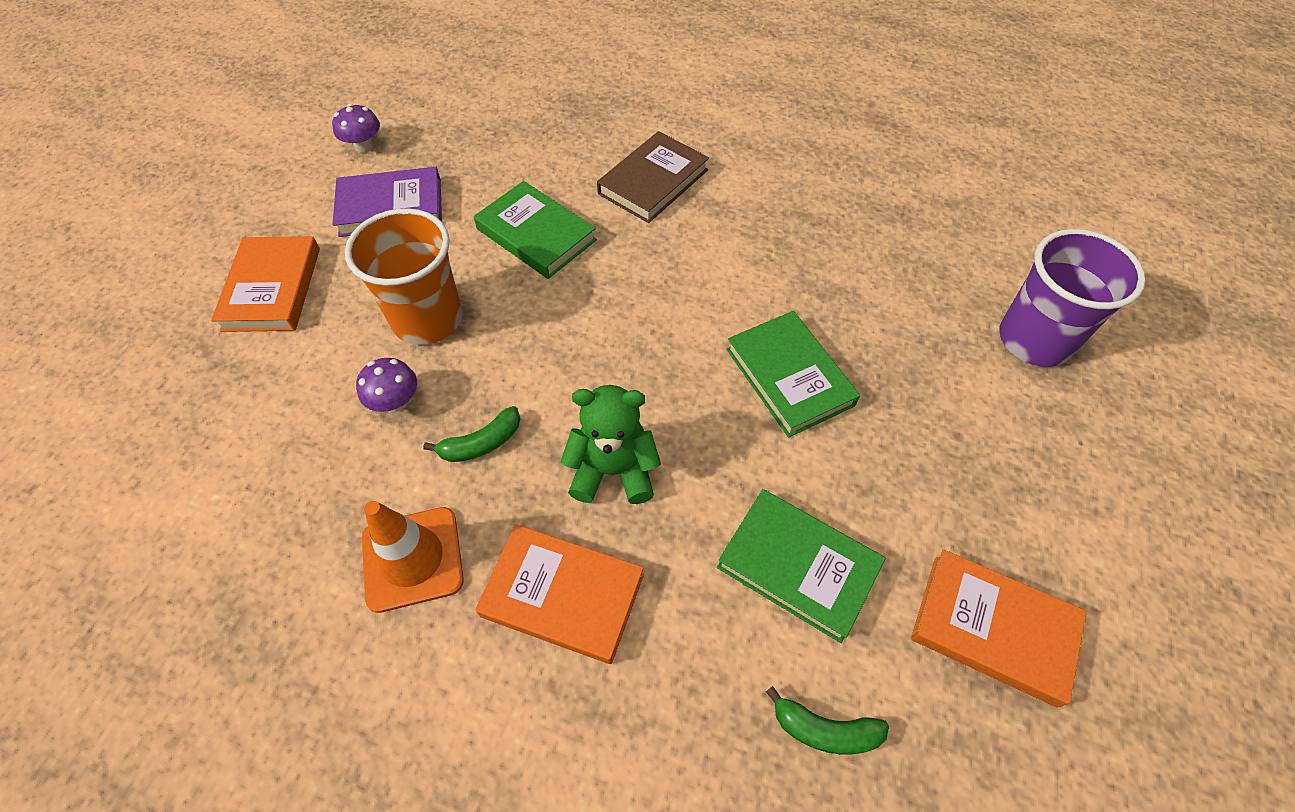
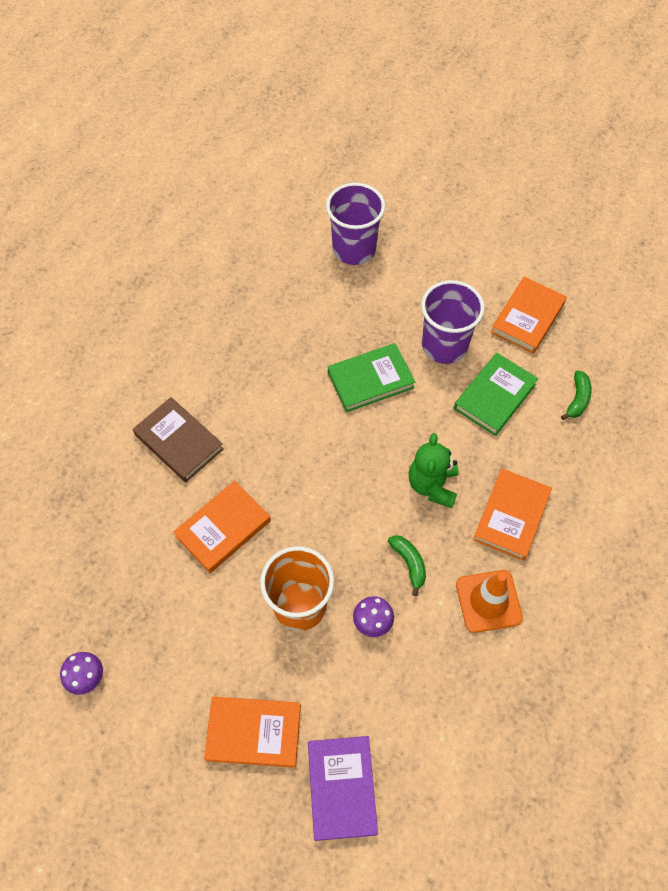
camera: 85 degrees left, 5 degrees up
purple book [332,167,442,237] -> purple book moved to [308,736,378,841]
green book [474,181,597,279] -> orange book [173,481,271,573]
none -> purple cup [421,280,485,364]

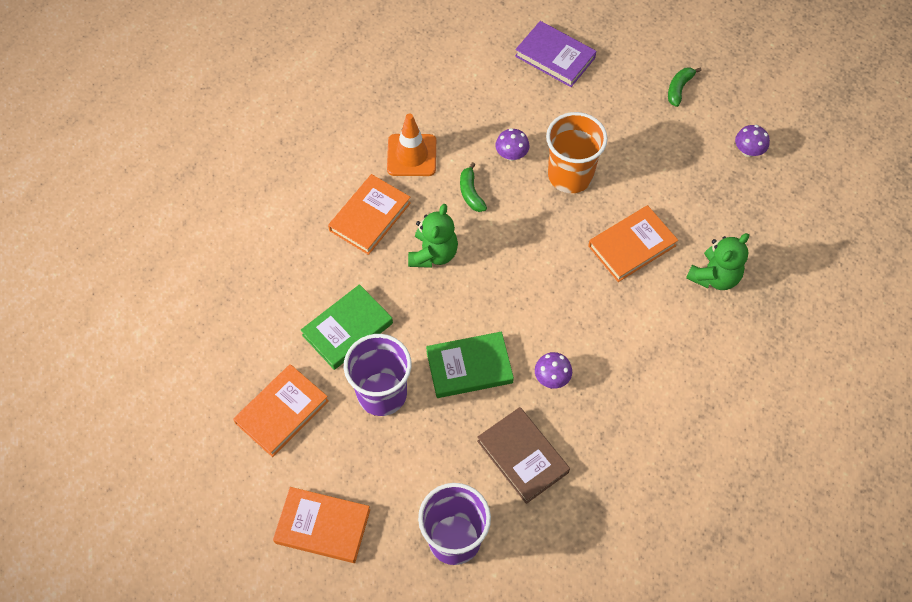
camera: 170 degrees left, 0 degrees up
brown book [133,397,224,482] -> brown book moved to [477,407,570,504]
orange book [204,697,301,768] -> orange book moved to [273,487,370,563]
purple book [308,736,378,841] -> purple book turned 60 degrees counterclockwise [515,21,596,87]
green banana [561,370,592,420] -> green banana moved to [668,67,701,107]
none -> purple mushroom [535,352,572,389]
none -> green teddy bear [686,233,749,290]

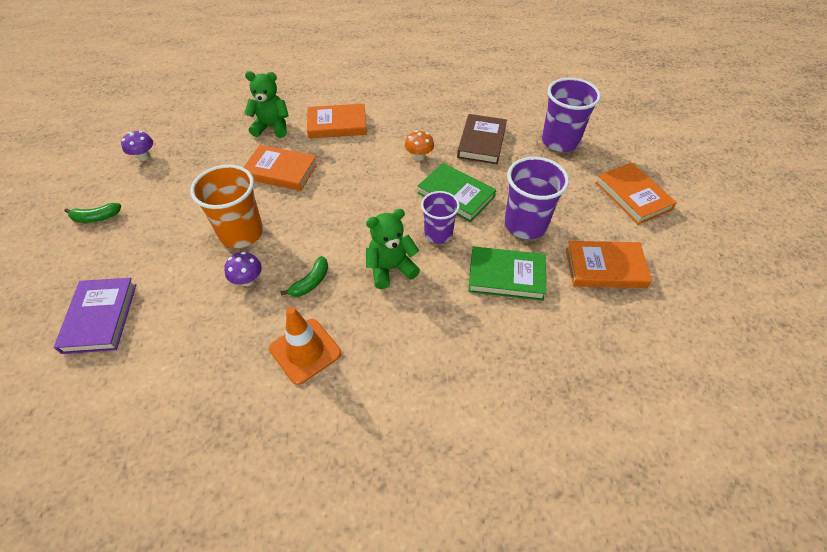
camera: 130 degrees left, 10 degrees down
orange book [328,174,411,255] -> orange book moved to [307,104,367,139]
purple mushroom [535,352,572,389] -> orange mushroom [405,130,434,161]
none -> purple cup [421,191,460,244]

